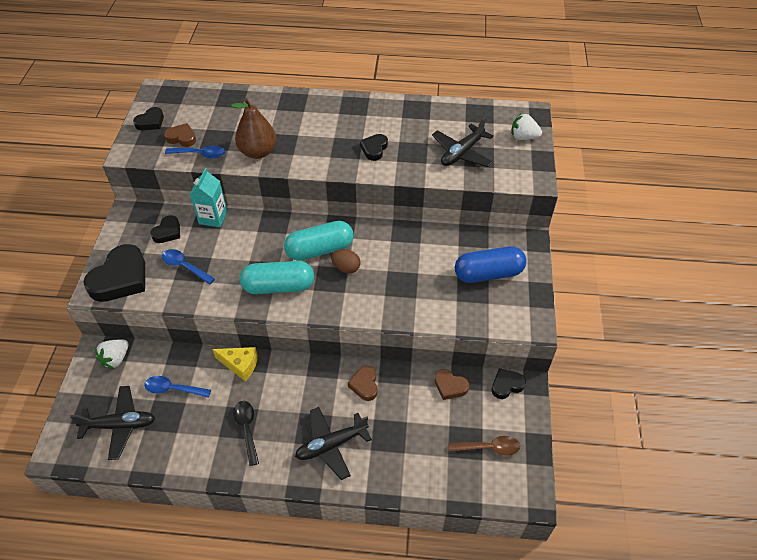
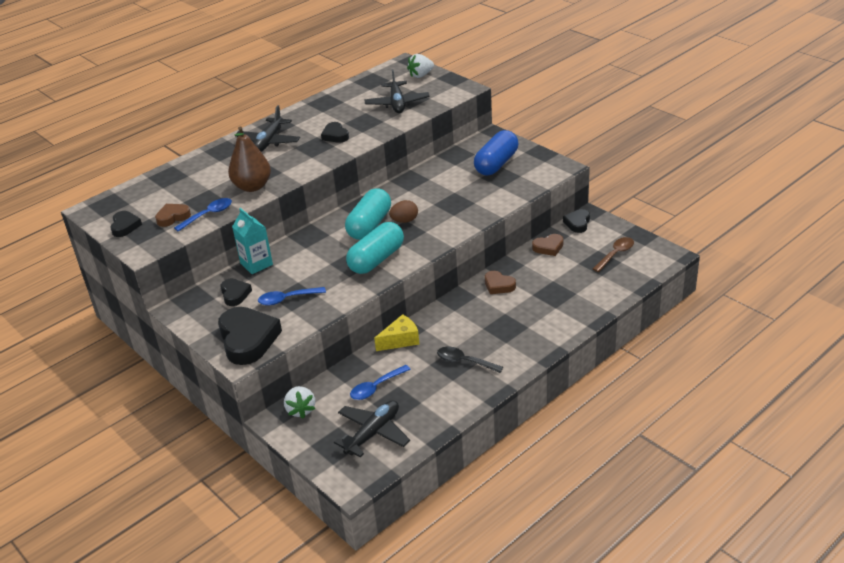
camera: 45 degrees left, 15 degrees down
black plane [295,407,372,480] -> black plane moved to [236,105,300,152]

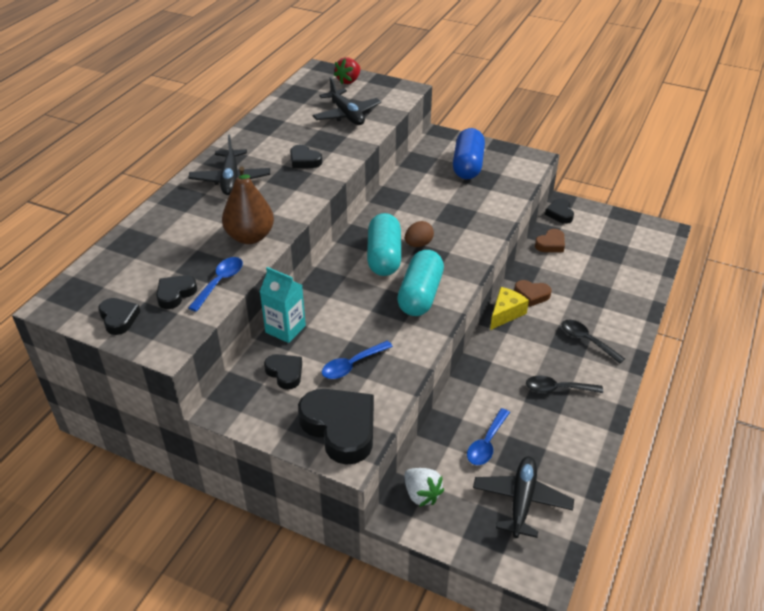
camera: 25 degrees left, 5 degrees up
brown heart [155,204,191,227] -> black heart [156,275,197,309]
yellow cheese [374,314,419,351] -> yellow cheese moved to [490,287,529,330]
white strawberry [407,54,434,78] -> red strawberry [334,57,360,84]
brown spoon [593,237,634,272] -> none
none -> black spoon [562,320,625,363]

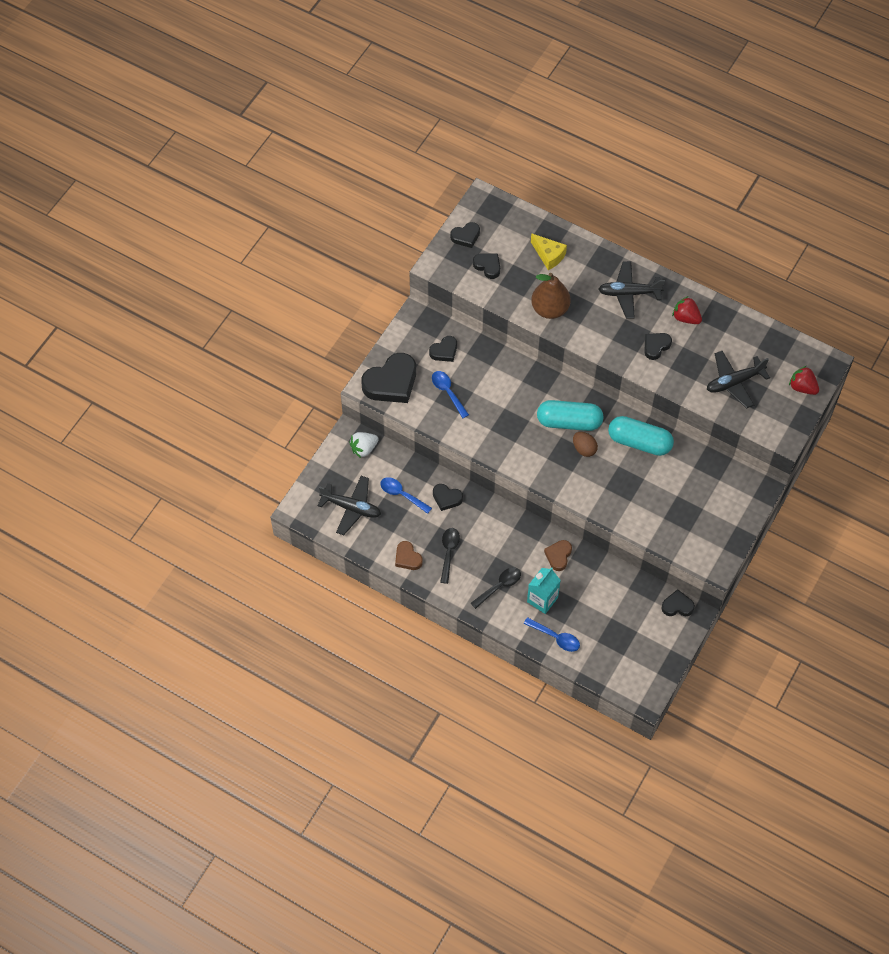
camera: 95 degrees right, 20 degrees up
blue spoon [188,257,243,312] -> blue spoon moved to [524,617,580,652]
turquoise carton [260,267,306,343] -> turquoise carton moved to [527,567,561,614]
turquoise capsule [397,250,444,316] -> turquoise capsule moved to [608,416,674,456]
blue capsule [453,128,485,179] -> none
yellow cheese [490,287,529,330] -> yellow cheese moved to [531,233,567,270]
brown heart [535,229,565,252] -> brown heart moved to [395,541,423,570]
none -> black heart [433,484,463,511]
none -> red strawberry [672,296,702,324]

